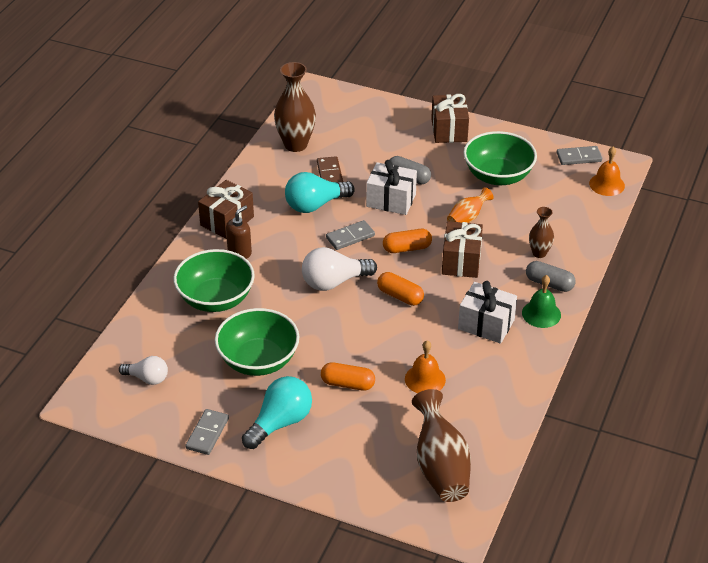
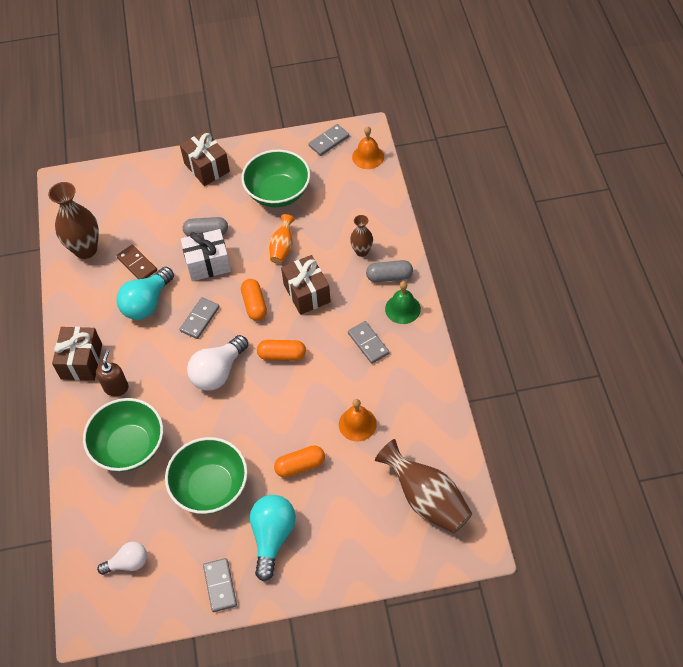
camera: 30 degrees left, 15 degrees up
orange capsule [383,229,432,253] -> orange capsule turned 60 degrees counterclockwise [241,279,267,321]
white gift [458,281,517,344] -> grey domino [348,321,389,364]

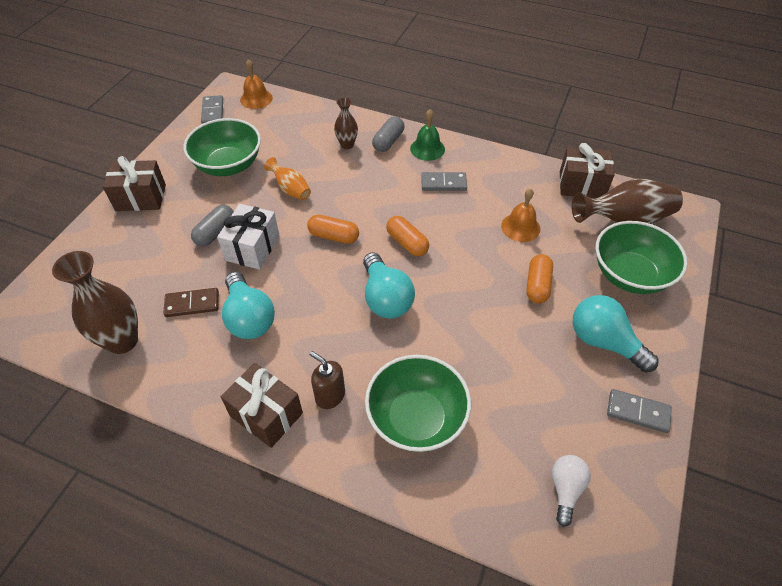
camera: 60 degrees left, 5 degrees down
green bowl [165,437,248,514] -> green bowl moved to [595,221,688,294]
grey domino [179,297,220,339] -> none
white light bulb [187,335,248,391] -> turquoise light bulb [363,252,415,318]
orange capsule [257,340,306,361] -> orange capsule turned 75 degrees counterclockwise [386,216,429,256]
brown gift [281,255,331,315] -> brown gift moved to [560,143,614,199]

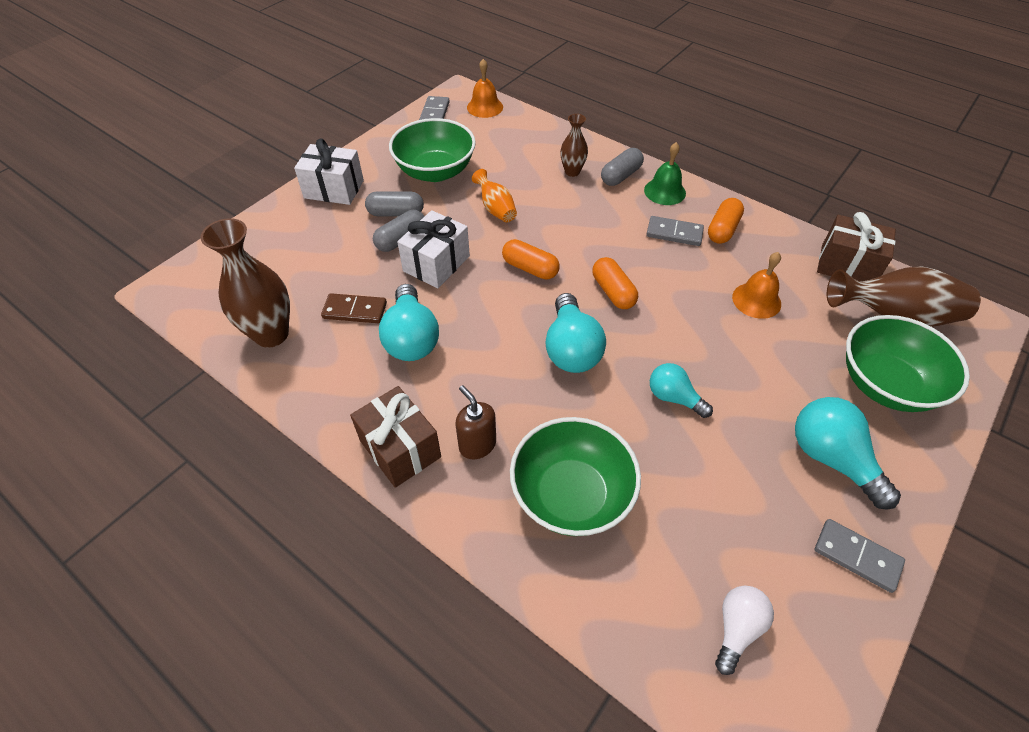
camera: 15 degrees right, 0 degrees up
brown gift [103,156,166,211] -> white gift [294,139,364,205]
orange capsule [526,254,553,304] -> orange capsule moved to [708,198,744,244]
none -> grey capsule [365,192,424,216]
none -> turquoise light bulb [650,363,713,418]

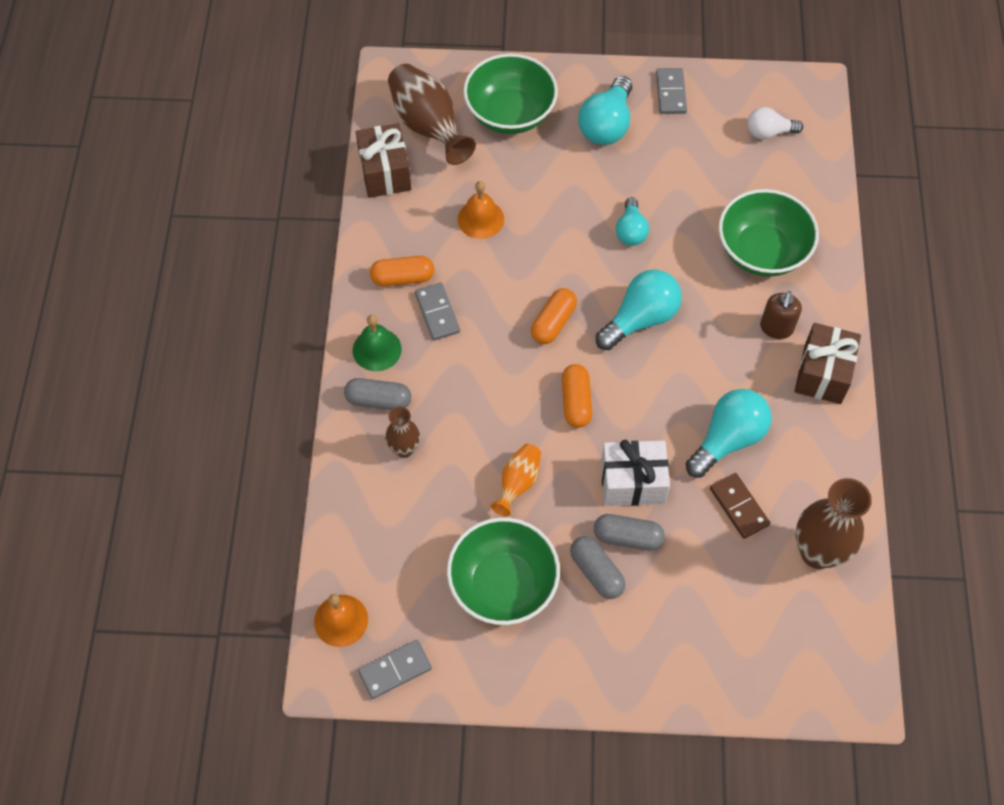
camera: 125 degrees left, 10 degrees up
white gift [294,139,364,205] -> none

